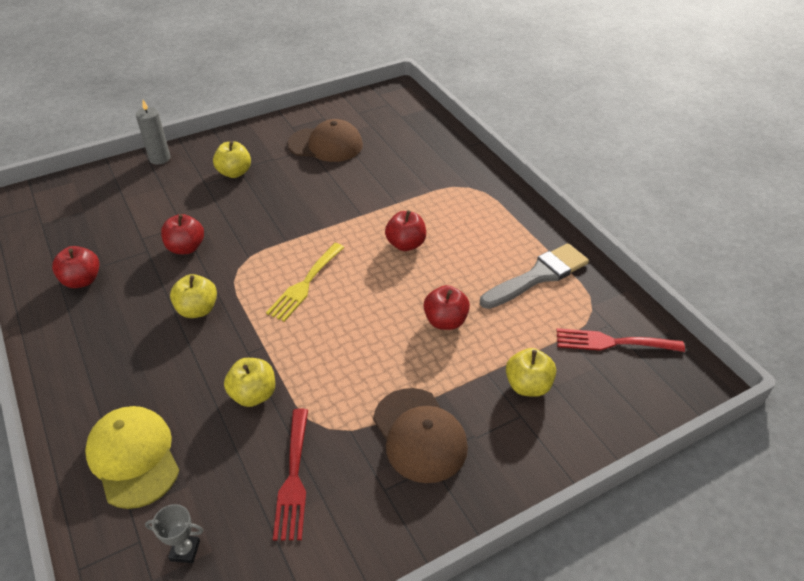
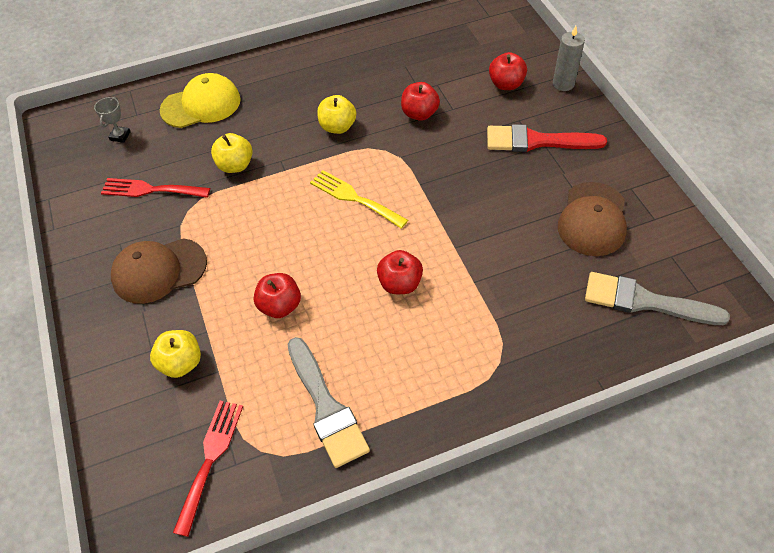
camera: 100 degrees right, 10 degrees up
red apple [52,246,99,288] -> red apple moved to [489,52,527,90]
yellow apple [213,141,251,178] -> red brush [487,124,607,152]
none -> grey brush [585,272,730,325]

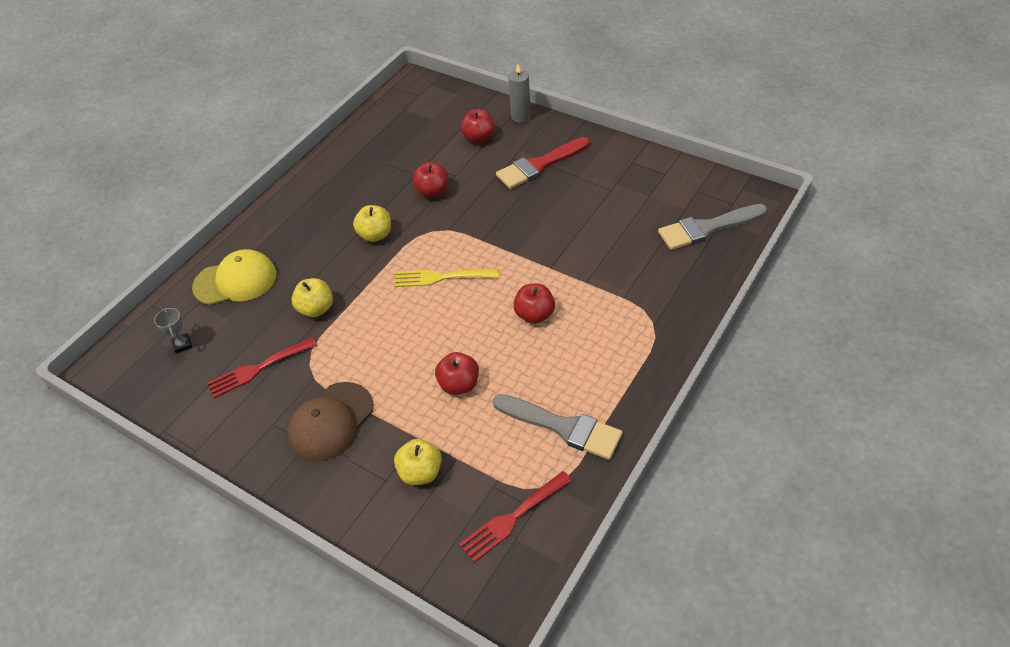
camera: 35 degrees left, 5 degrees down
yellow cap [160,73,241,128] -> yellow cap turned 45 degrees clockwise [192,249,277,305]
red fork [173,401,243,537] -> red fork turned 105 degrees counterclockwise [459,471,572,562]
brown cap [558,182,627,256] -> none

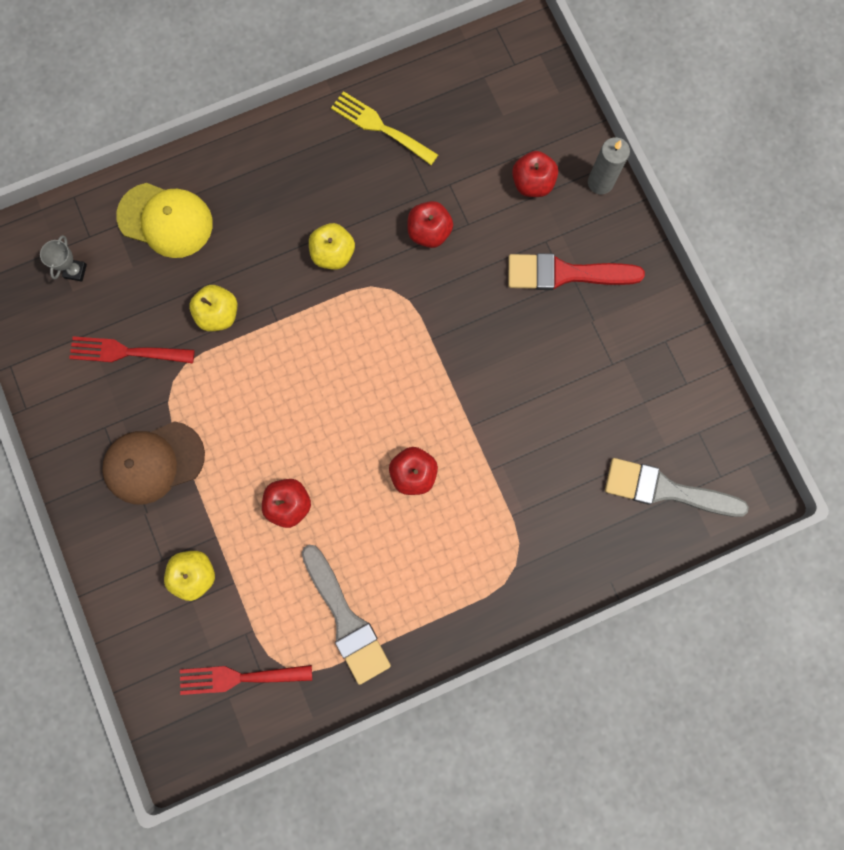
camera: 30 degrees right, 30 degrees up
yellow fork [394,269,499,287] -> yellow fork moved to [331,91,438,165]

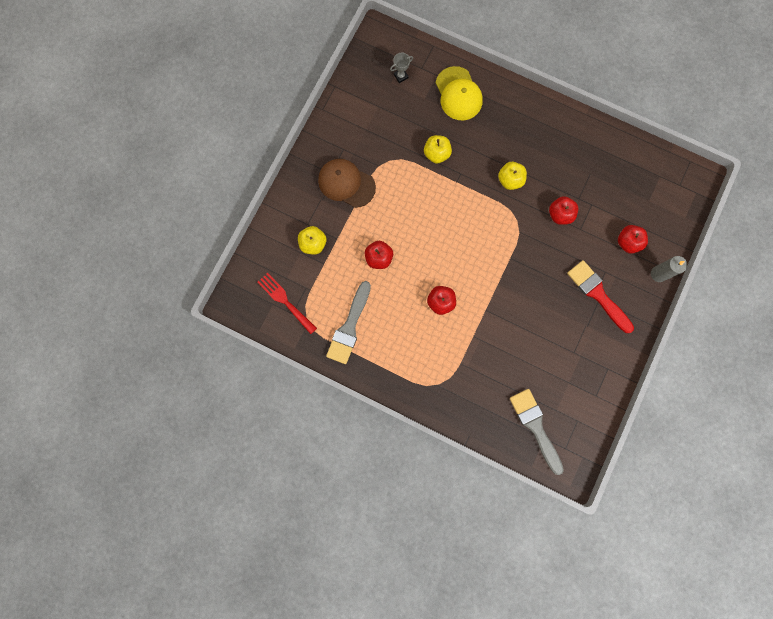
camera: 50 degrees right, 0 degrees up
red fork [69,336,195,363] -> none
yellow fork [331,91,438,165] -> none

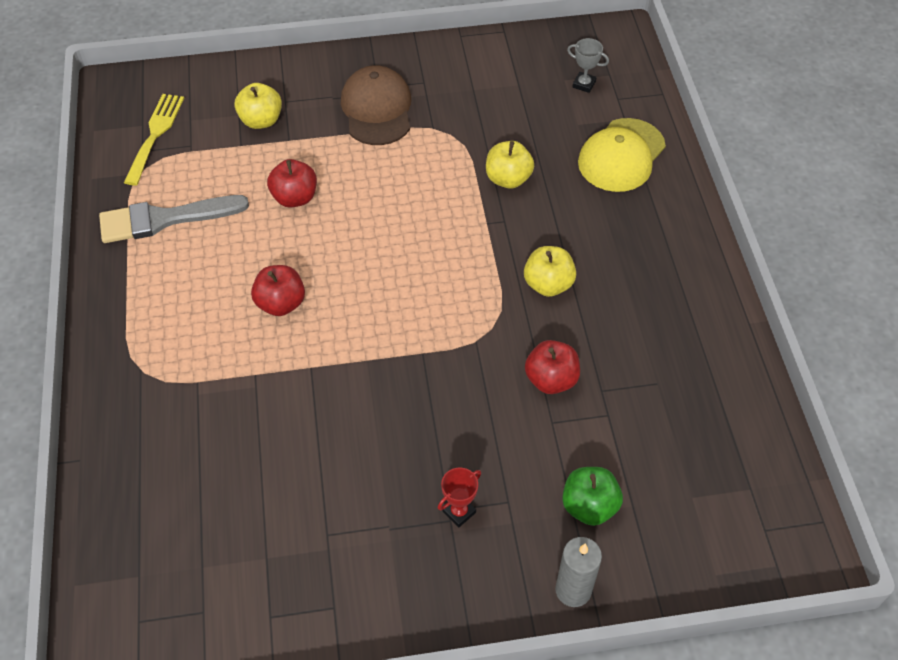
camera: 55 degrees right, 25 degrees down
red fork [258,273,317,334] -> yellow fork [124,94,184,186]
grey brush [510,389,564,475] -> none
red brush [567,260,634,333] -> red trophy [438,468,481,527]
red apple [618,225,648,254] -> green apple [562,467,623,526]

